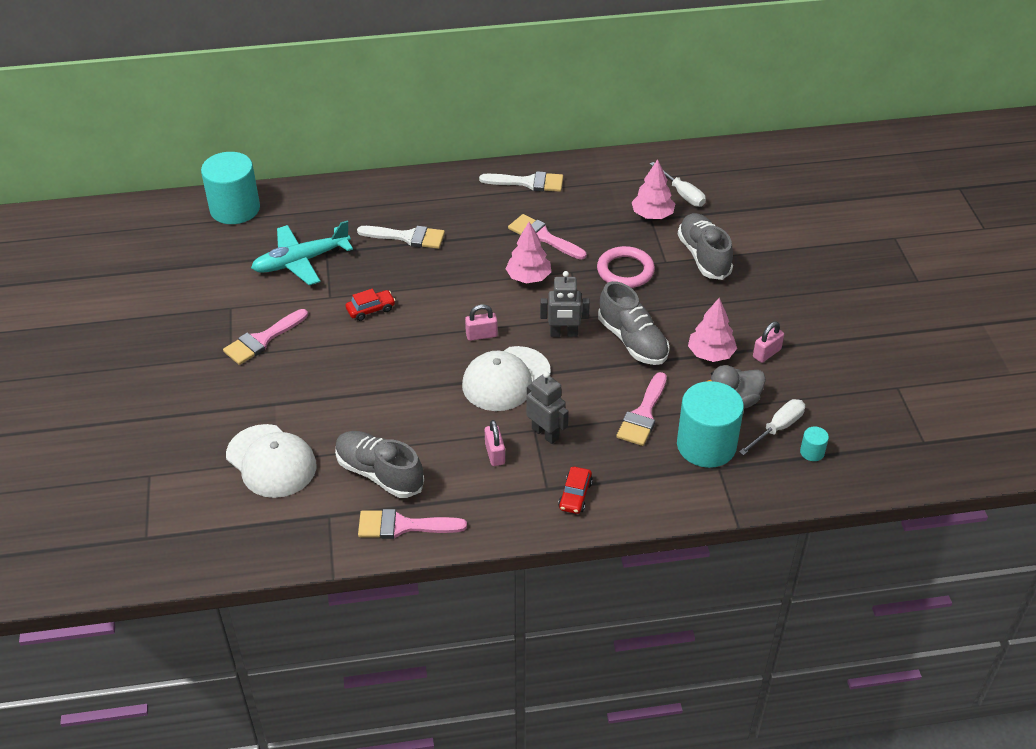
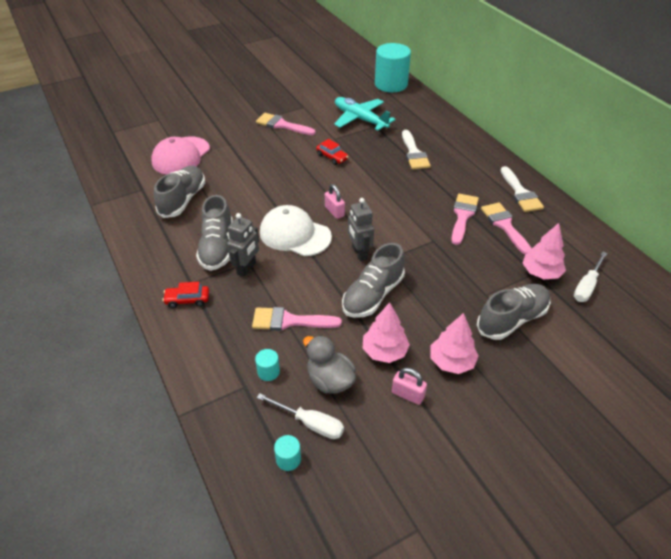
camera: 70 degrees right, 0 degrees up
white cap [226,424,316,498] -> pink cap [152,136,210,175]
pink brush [358,509,467,539] -> pink brush moved to [481,203,532,255]
pink padlock [485,420,505,466] -> grey shoe [196,195,233,271]
pink tree [505,222,551,284] -> pink tree moved to [431,313,479,374]
pink ring [597,246,655,288] -> none
turquoise cylinder [677,381,744,468] -> turquoise cylinder [255,349,280,381], size x0.41

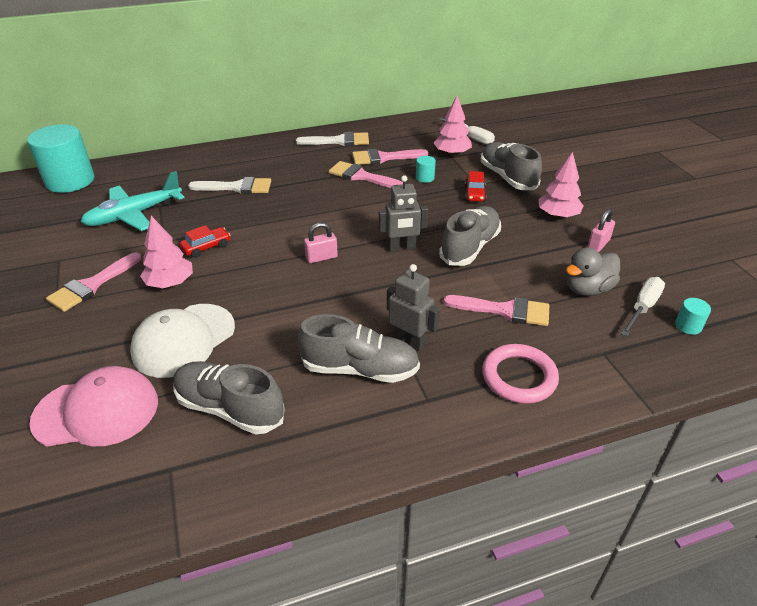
camera: 80 degrees left, 5 degrees down
pink cap [152,136,210,175] -> pink cap turned 45 degrees counterclockwise [29,366,158,446]
red car [163,282,209,308] -> red car moved to [465,171,486,202]
pink brush [252,307,342,331] -> pink brush turned 90 degrees counterclockwise [443,295,549,326]
turquoise cylinder [255,349,280,381] -> turquoise cylinder moved to [416,156,436,183]
white cap [260,205,332,256] -> white cap moved to [130,304,235,378]
grey shoe [342,243,405,318] -> grey shoe turned 105 degrees counterclockwise [439,206,501,266]
pink tree [362,302,410,363] -> pink tree moved to [140,216,193,288]
none -> pink ring [482,344,559,404]

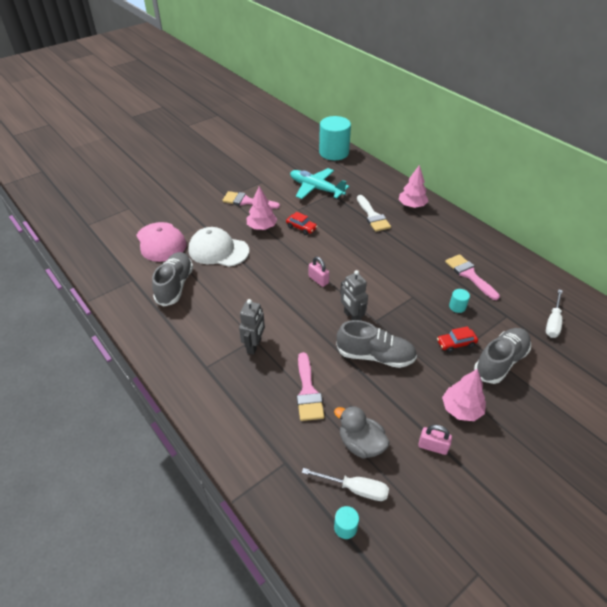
camera: 70 degrees right, 5 degrees up
white brush [296,132,369,146] -> none
grey shoe [298,314,420,383] -> none
pink brush [329,161,403,188] -> none
pink tree [434,95,472,156] -> pink tree moved to [399,165,429,208]
pink ring [482,344,559,404] -> none

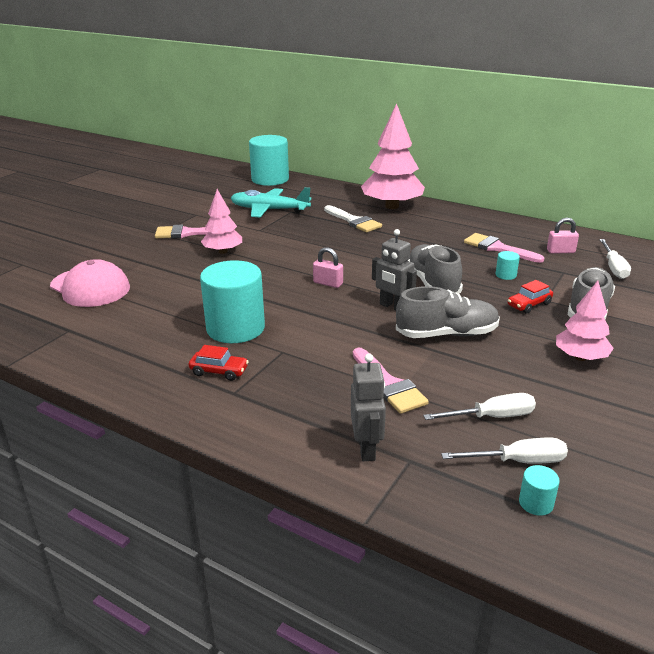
camera: 20 degrees left, 15 degrees down
grey shoe [152,252,193,307] -> grey shoe moved to [408,244,463,294]
white cap [189,227,249,267] -> none
grey robot [239,299,265,355] -> grey robot moved to [351,354,386,461]
red car [286,212,317,235] -> red car moved to [189,345,249,381]
grey duck [334,406,389,459] -> white screwdriver [423,393,536,420]
pink tree [399,165,429,208] -> pink tree [361,103,425,209], size x1.75
pink padlock [418,425,452,455] -> pink padlock moved to [547,218,579,254]
none -> turquoise cylinder [200,260,265,343]

